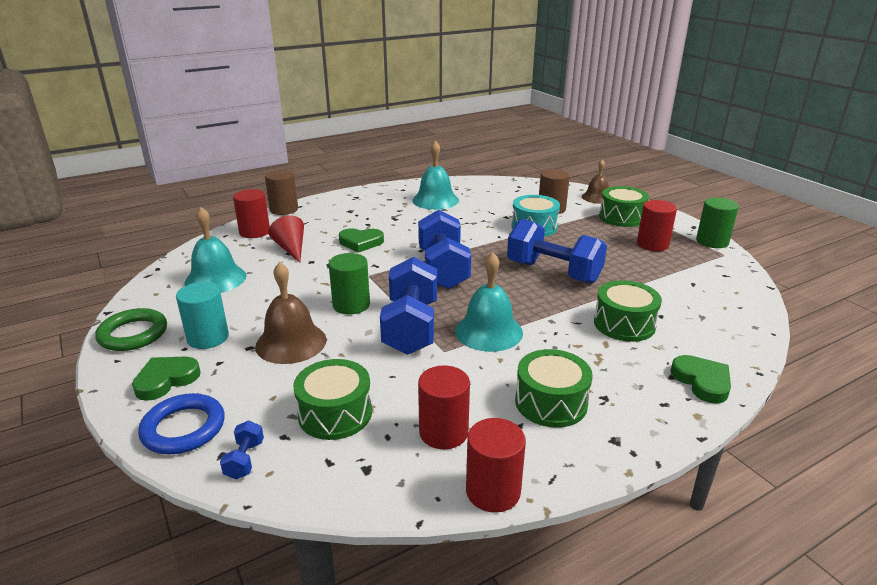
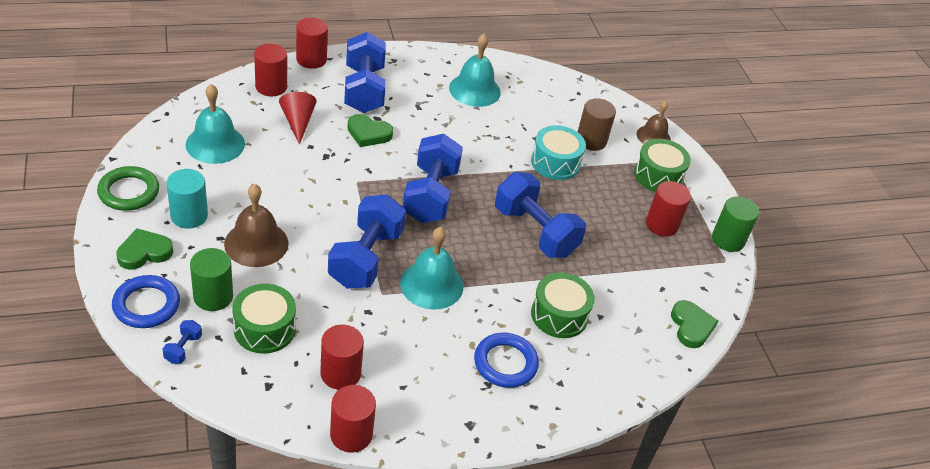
camera: 10 degrees right, 15 degrees up
brown cylinder [265,169,298,215] -> red cylinder [296,17,328,69]
green cylinder [329,253,370,315] -> green cylinder moved to [190,248,233,311]
green drum [515,349,593,428] -> none
green heart [671,355,731,404] -> green heart moved to [671,300,718,348]
none -> blue dumbbell [344,32,386,113]
none -> blue ring [474,333,539,388]

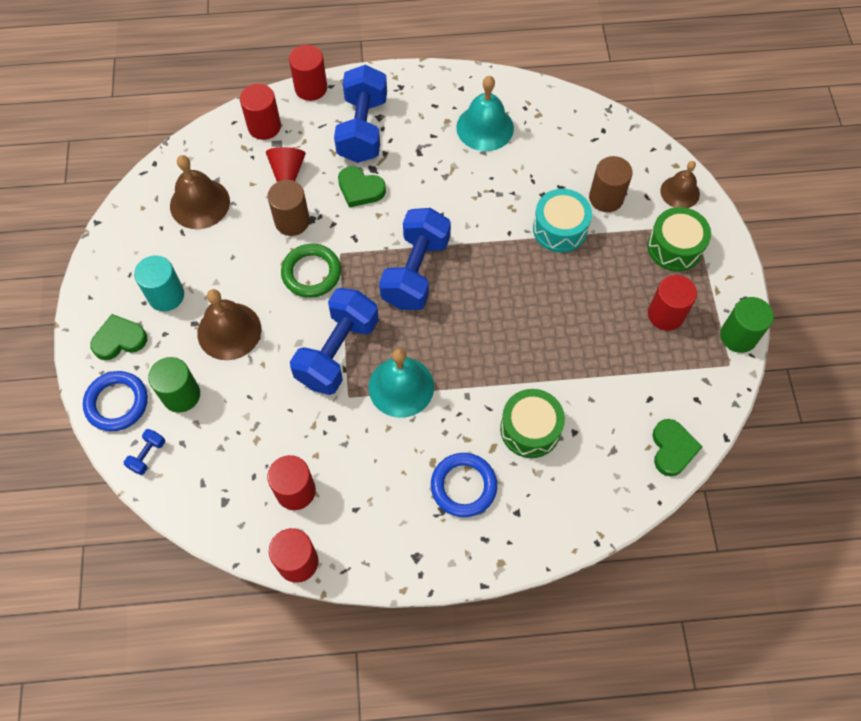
camera: 15 degrees right, 20 degrees up
green ring [97,166,159,211] -> green ring moved to [281,244,341,298]
turquoise bell [186,84,245,164] -> brown bell [170,155,230,229]
green drum [232,284,296,354] -> none
blue dumbbell [495,172,586,258] -> none
none -> brown cylinder [268,180,310,236]

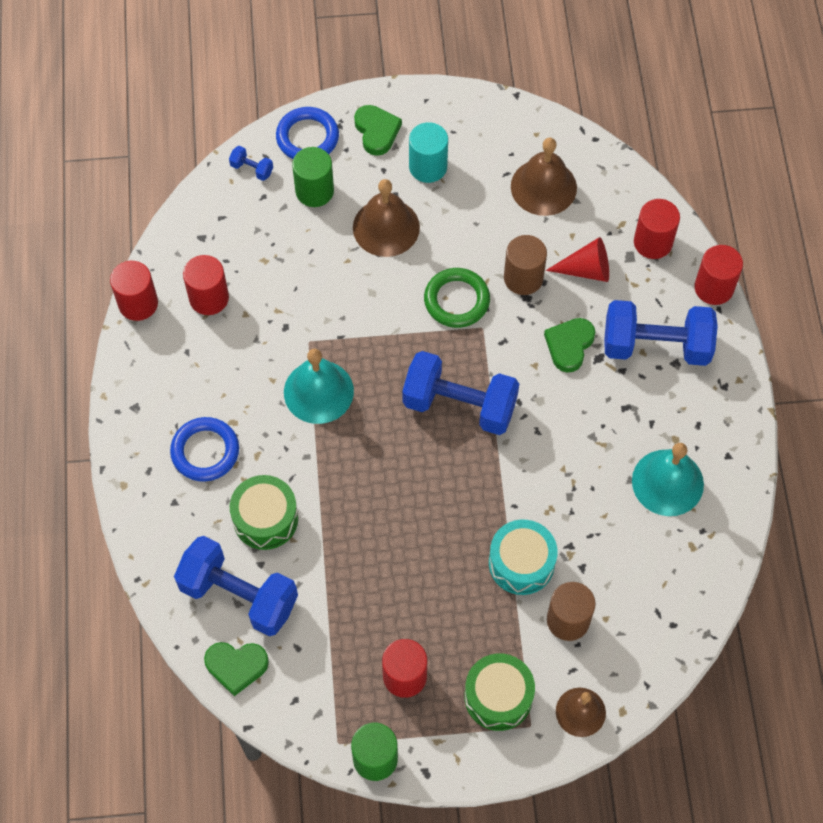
camera: 90 degrees right, 0 degrees up
blue dumbbell [290,288,379,395] -> blue dumbbell moved to [174,536,298,636]

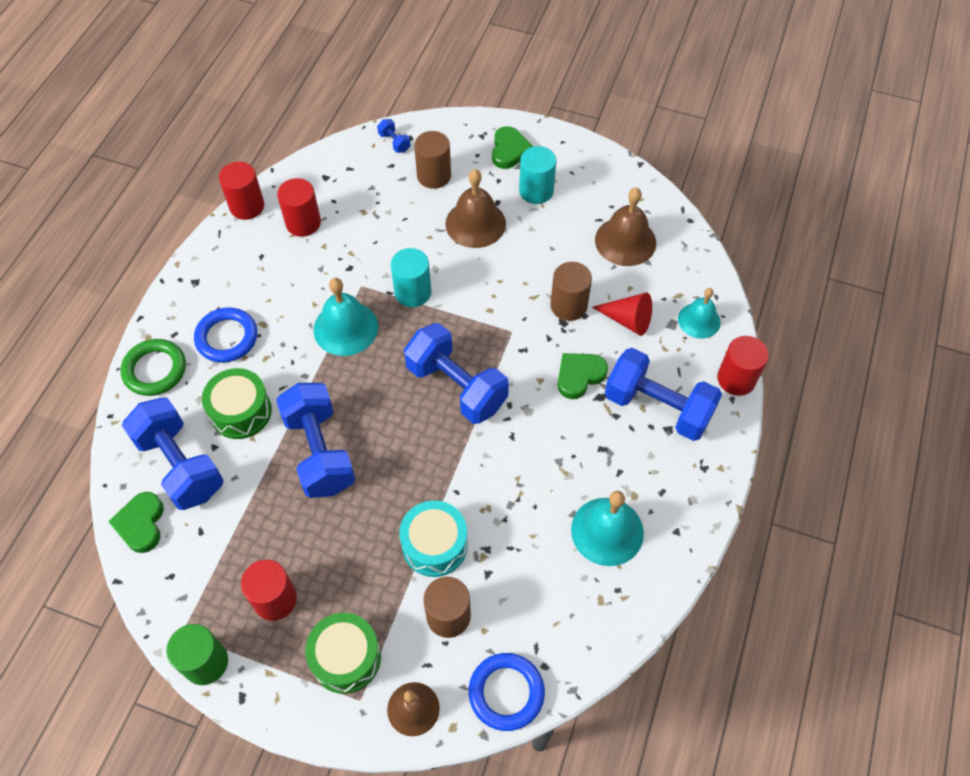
camera: 25 degrees right, 5 degrees down
green heart [204,642,269,696] -> green heart turned 60 degrees clockwise [109,492,164,553]
blue ring [276,107,339,159] -> blue ring moved to [468,653,545,731]
green cylinder [292,147,334,207] -> brown cylinder [414,131,451,189]
green ring [424,268,490,328] -> green ring moved to [121,339,186,396]
red cylinder [634,199,680,259] -> turquoise bell [678,288,721,339]
none -> blue dumbbell [276,383,356,498]
none -> turquoise cylinder [391,248,431,307]

